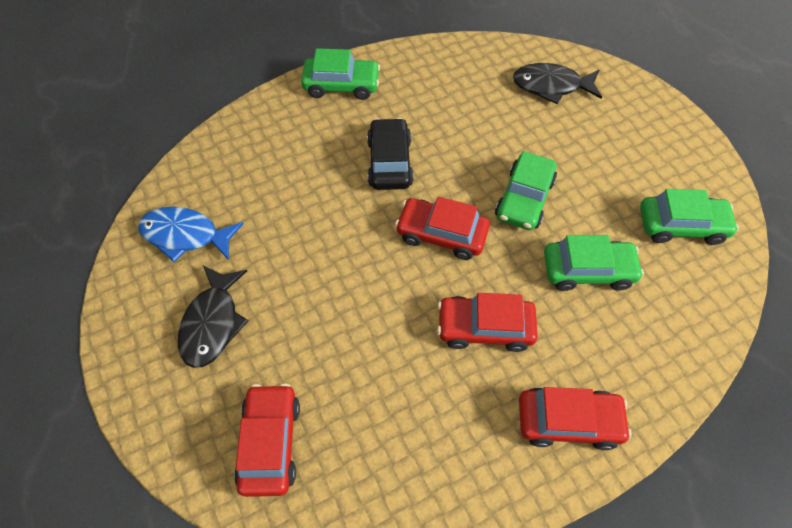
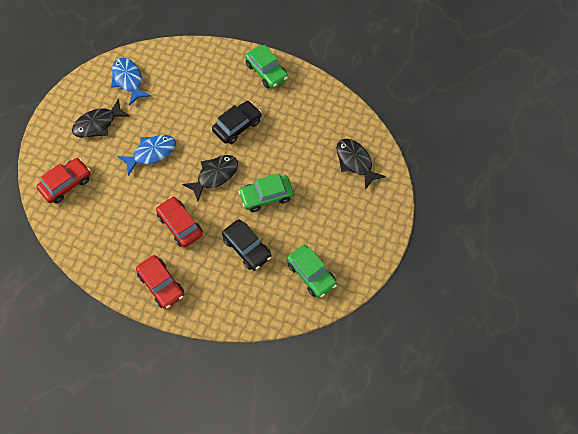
camera: 50 degrees right, 5 degrees up
red car [395,196,490,260] -> black fish [182,155,238,201]
green car [544,235,644,291] -> black car [222,219,271,270]
none -> blue fish [117,135,176,176]

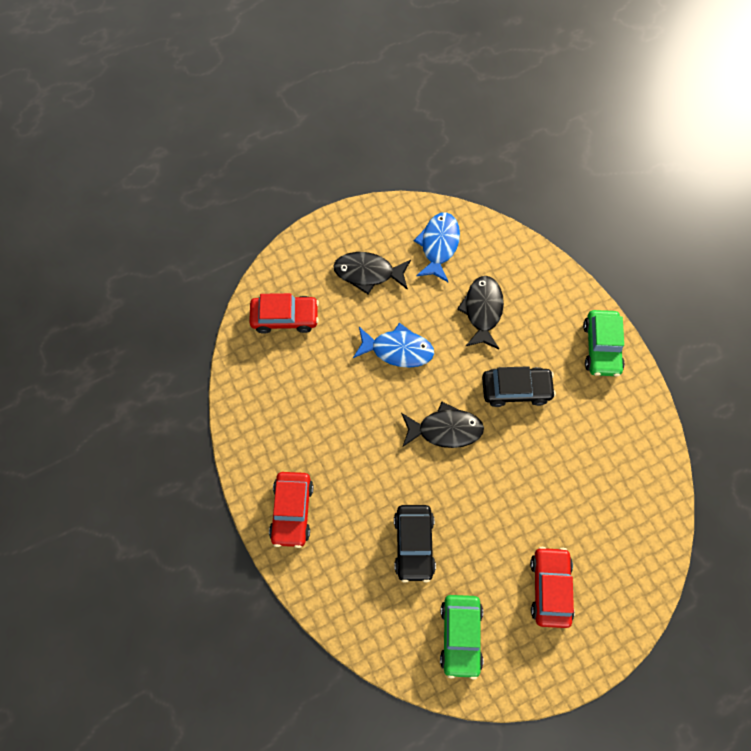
camera: 40 degrees right, 5 degrees up
red car [156,196,203,247] -> red car moved to [530,546,575,628]
green car [238,173,294,212] -> none
black fish [336,139,386,190] -> black fish moved to [457,276,504,349]

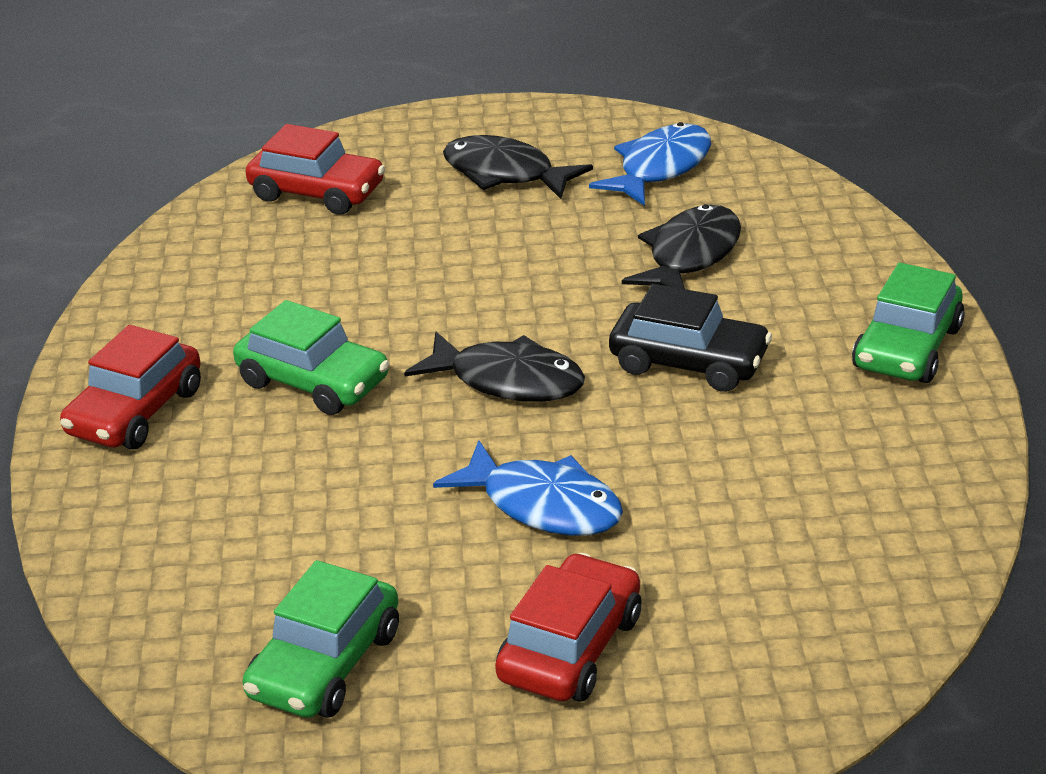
camera: 25 degrees right, 35 degrees down
blue fish [353,323,434,368] -> blue fish moved to [433,440,623,536]
black car [394,505,436,583] -> none
none -> green car [233,300,389,415]

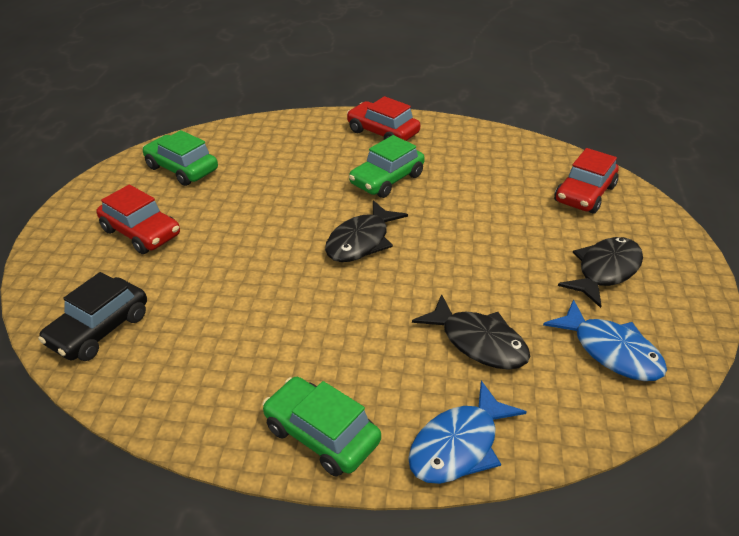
camera: 100 degrees right, 5 degrees up
blue fish [433,440,623,536] -> blue fish moved to [408,381,527,484]
black car [609,284,772,392] -> black car moved to [38,272,147,361]

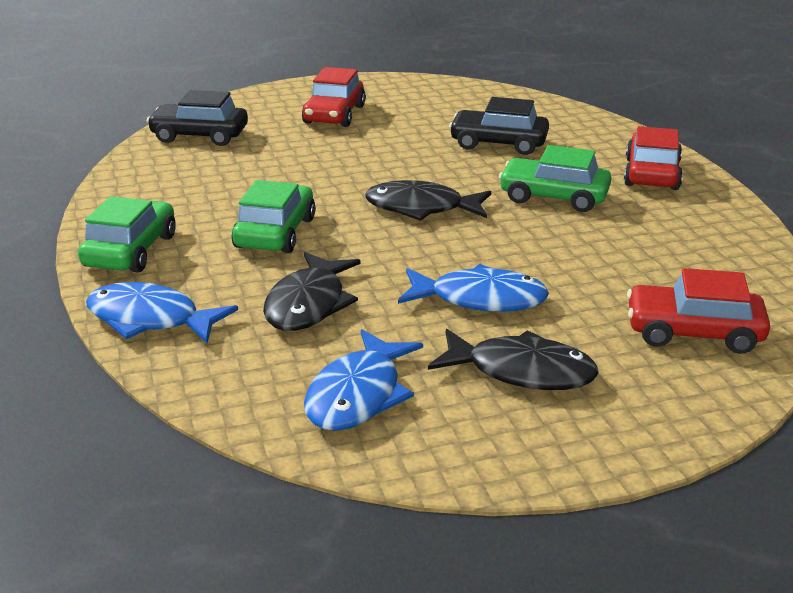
camera: 65 degrees right, 10 degrees down
green car [143,130,218,186] -> green car moved to [232,180,316,253]
none -> blue fish [398,264,549,312]
none -> black car [449,97,549,155]

